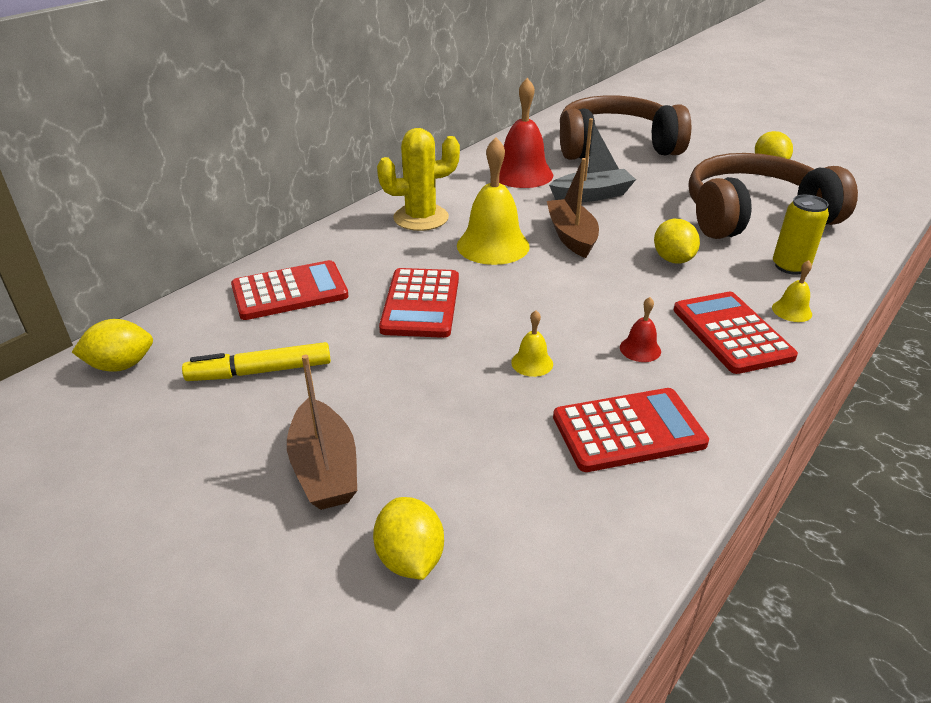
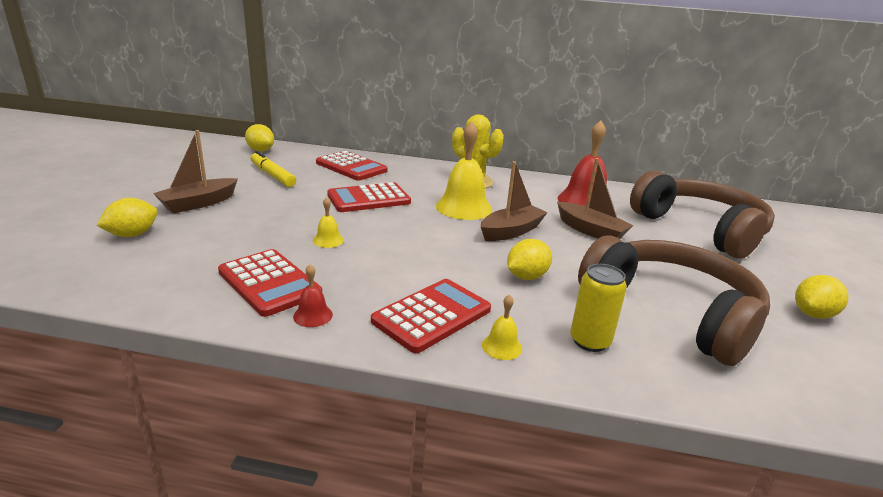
camera: 60 degrees right, 10 degrees down
grey boat [549,118,636,202] -> brown boat [557,158,634,239]
red bell [620,297,661,362] -> red bell moved to [293,264,333,327]

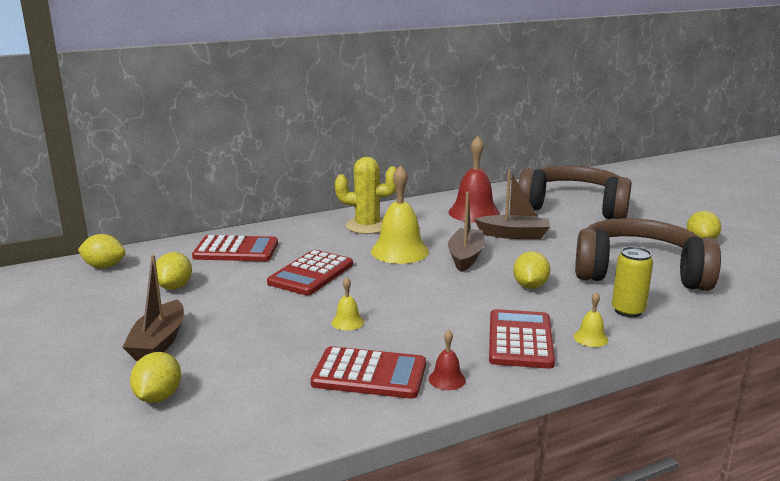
camera: 35 degrees left, 5 degrees down
yellow marker [250,151,296,187] -> yellow lemon [156,252,192,290]

